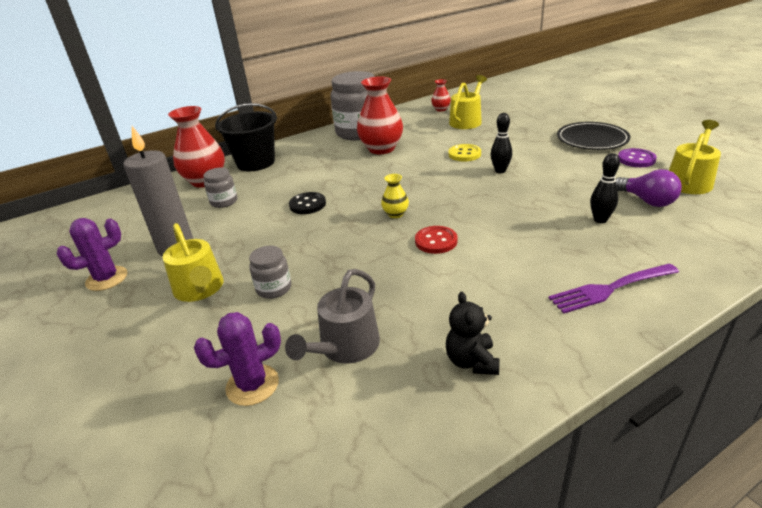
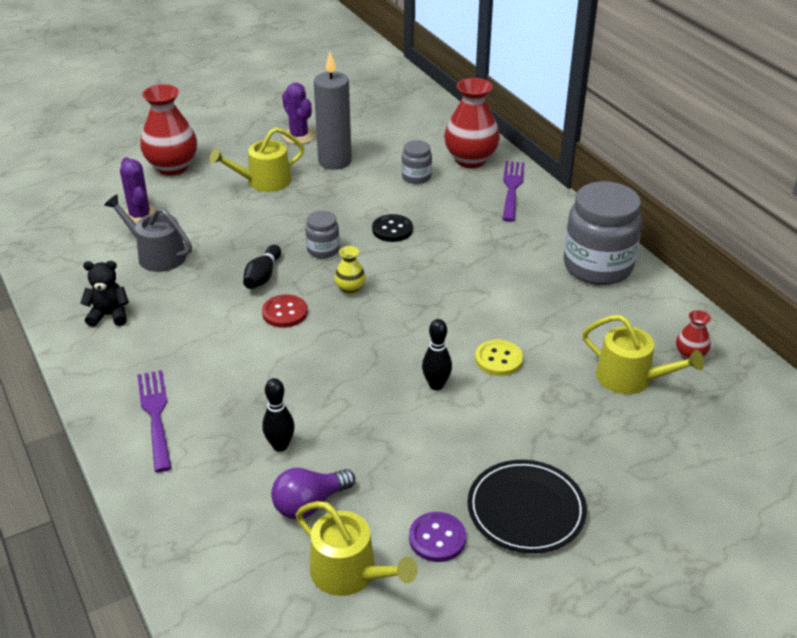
camera: 90 degrees right, 5 degrees up
black bucket [215,103,277,171] -> purple fork [502,161,525,222]
grey jar [249,246,291,299] -> grey jar moved to [305,211,340,258]
red vase [357,76,403,154] -> red vase moved to [140,84,197,176]
none -> black bowling pin [243,245,281,289]

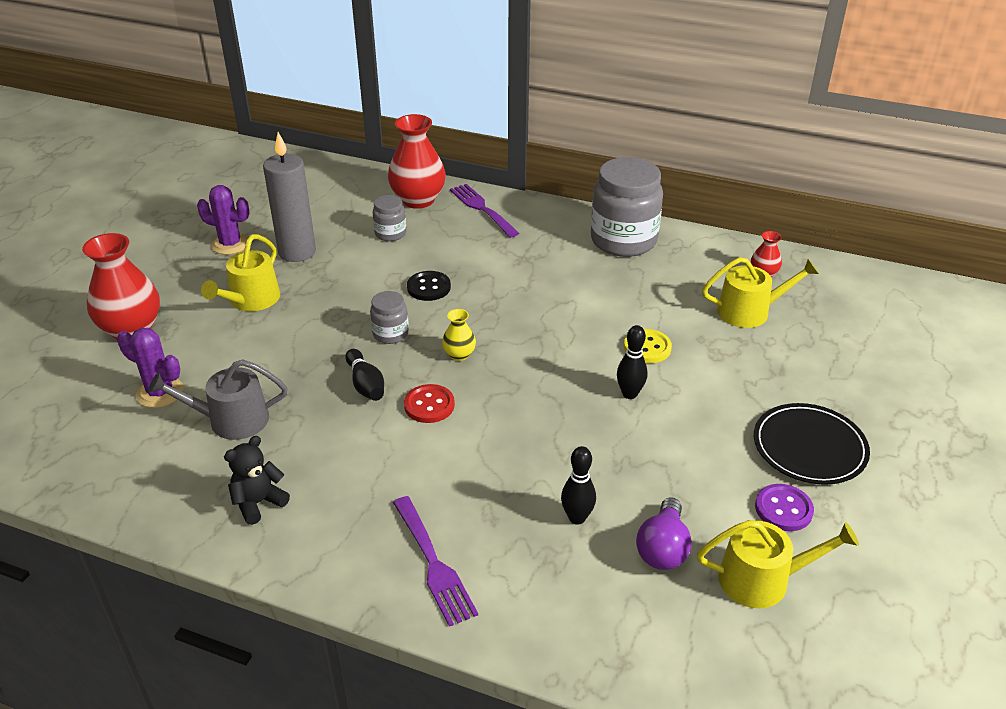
camera: 40 degrees left, 0 degrees up
purple fork [137,370,171,472] -> purple fork turned 150 degrees counterclockwise [393,496,478,627]

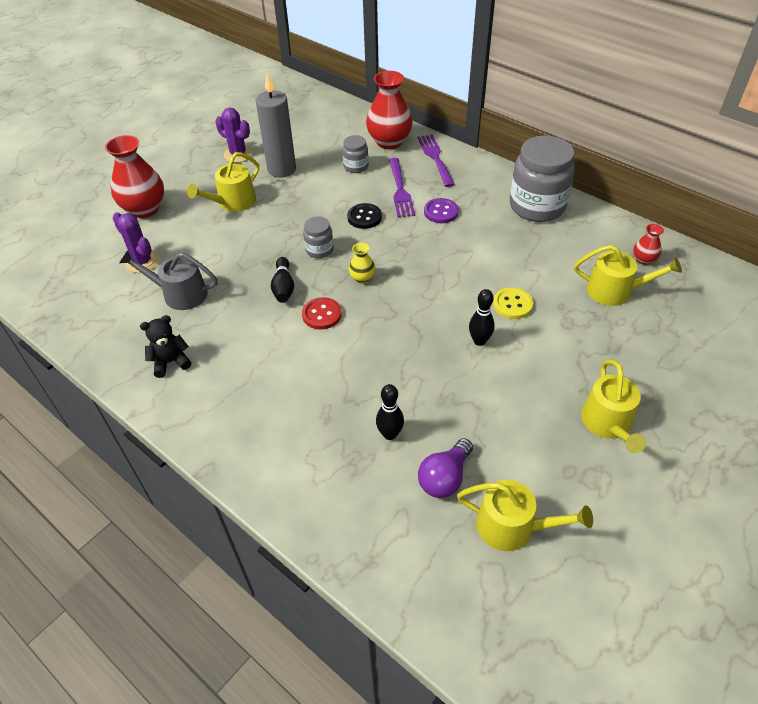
camera: 20 degrees right, 10 degrees up
purple fork [393,496,478,627] -> purple fork moved to [389,158,415,217]
black plate [754,403,870,485] -> yellow watering can [581,360,646,453]
purple button [755,484,814,531] -> purple button moved to [424,198,459,223]

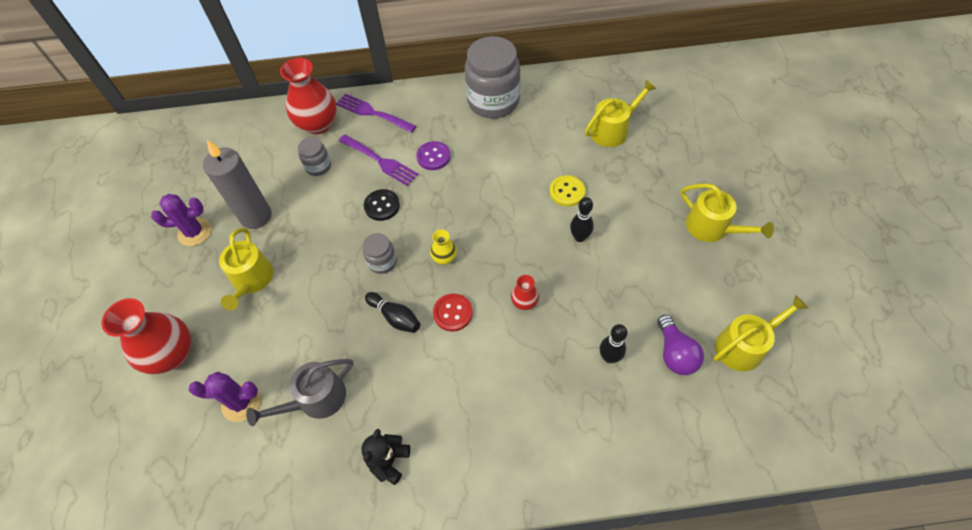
camera: 45 degrees left, 10 degrees up
red vase [633,224,664,265] -> red vase moved to [511,275,539,310]

